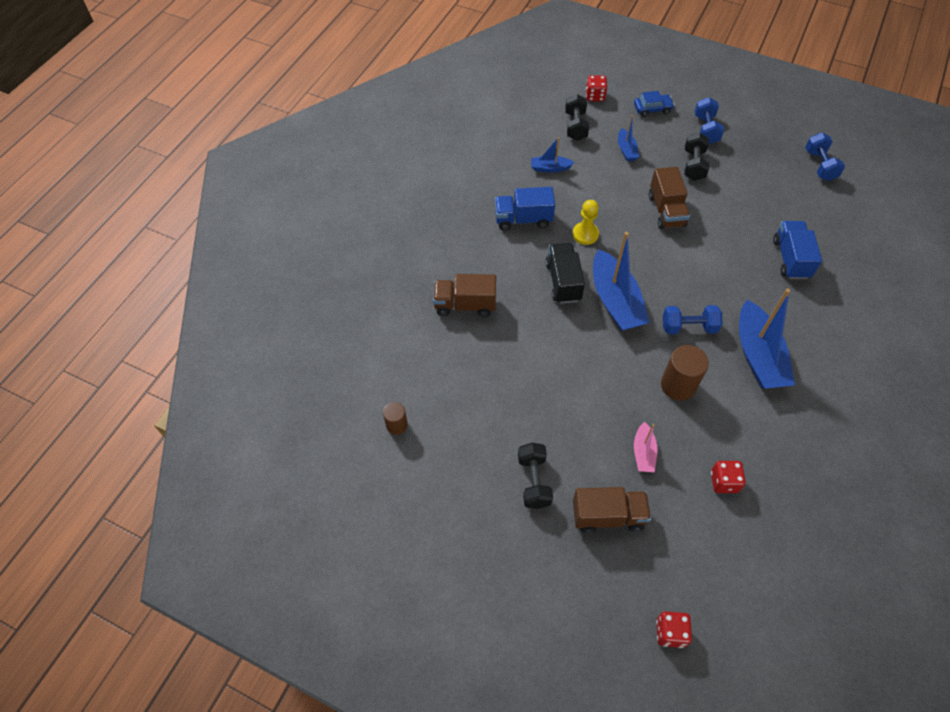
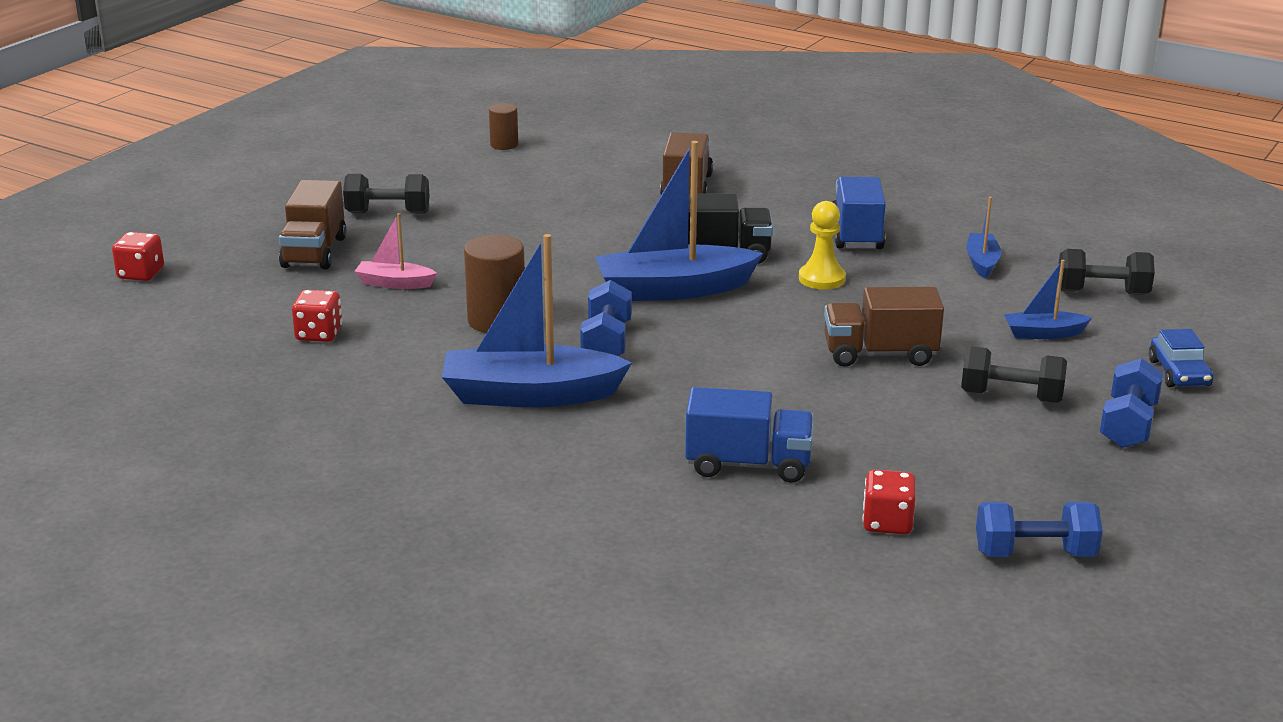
camera: 95 degrees right, 30 degrees down
red dice [586,75,607,102] -> red dice moved to [862,469,916,535]
blue dumbbell [695,97,724,144] -> blue dumbbell turned 75 degrees counterclockwise [1100,358,1163,448]

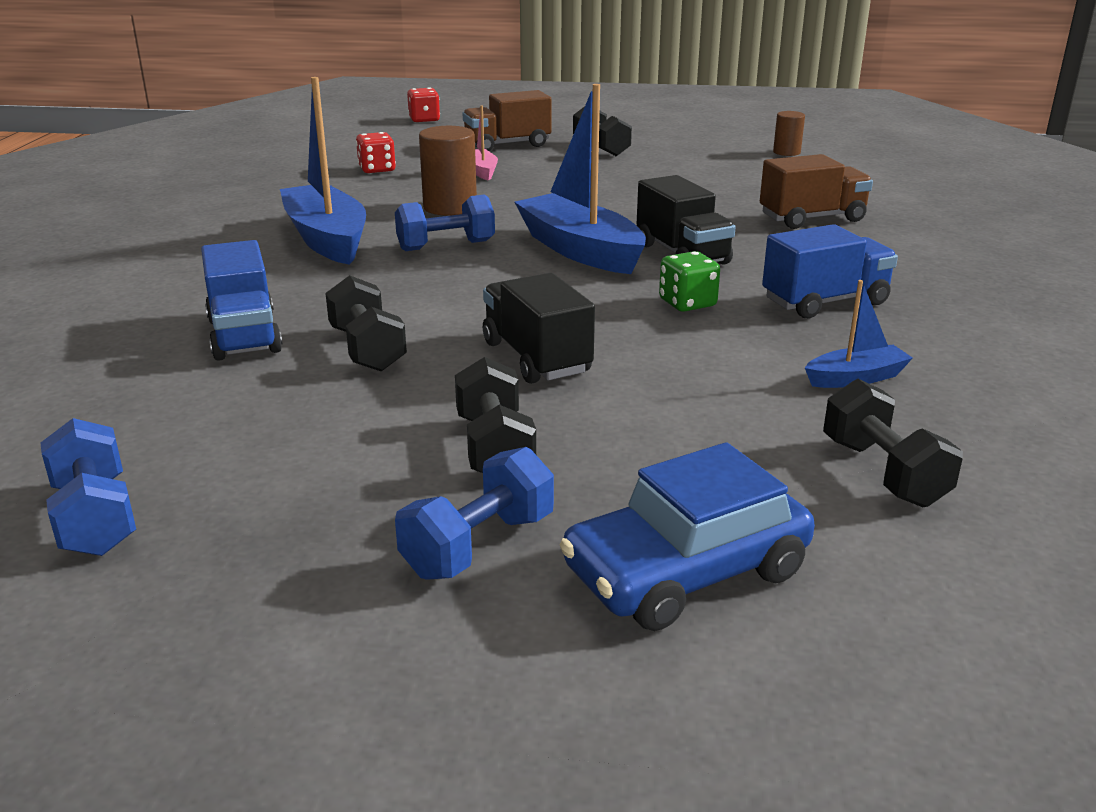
camera: 65 degrees right, 0 degrees up
yellow pawn [799,201,846,290] -> green dice [659,251,720,312]
brown truck [824,287,944,367] -> black truck [483,273,595,384]
red dice [862,469,916,535] -> none
blue boat [1004,260,1092,339] -> none
blue dumbbell [1100,358,1163,448] -> blue dumbbell turned 45 degrees counterclockwise [395,447,554,580]
blue car [1149,329,1213,387] -> blue car [559,442,815,631], size x1.71
none -> black dumbbell [325,275,407,371]

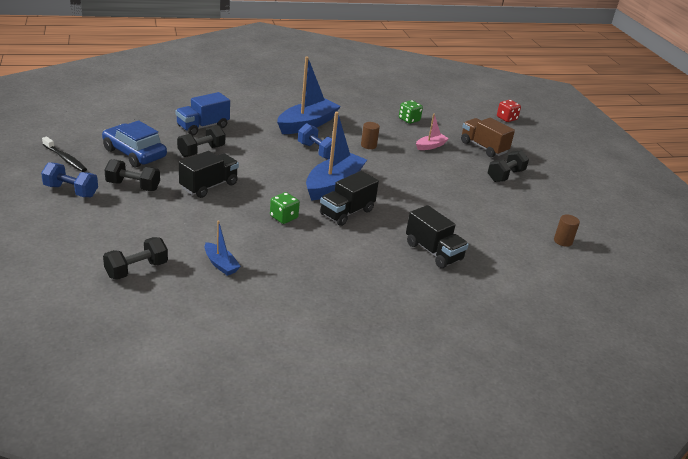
camera: 65 degrees right, 5 degrees up
blue dumbbell [41,418,136,556] -> none
red dice [356,132,396,173] -> green dice [399,100,423,124]
brown cylinder [419,126,477,216] -> brown cylinder [361,122,380,149], size x0.59
black dumbbell [455,357,536,473] -> black dumbbell turned 45 degrees clockwise [105,159,160,191]
blue car [559,442,815,631] -> blue car moved to [102,120,167,167]
brown truck [760,154,873,229] -> black truck [406,205,469,268]
blue truck [762,224,898,318] -> none
none -> black toothbrush [42,137,87,172]

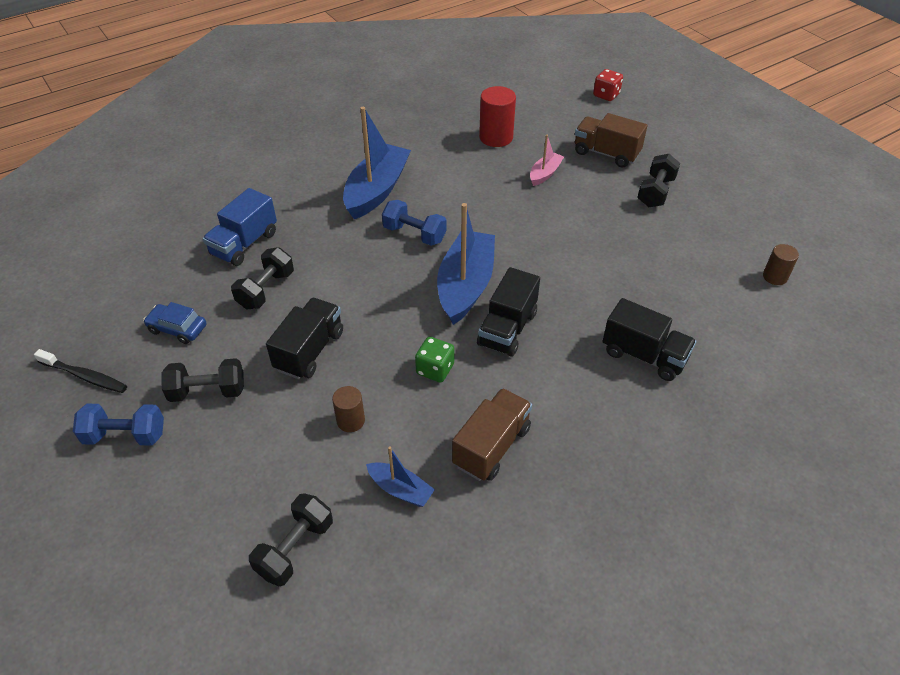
camera: 15 degrees left, 15 degrees up
blue car [102,120,167,167] -> blue car [143,302,206,344], size x0.59
brown cylinder [361,122,380,149] -> brown cylinder moved to [332,386,365,432]
green dice [399,100,423,124] -> red cylinder [479,86,516,147]
none -> brown truck [452,388,532,481]

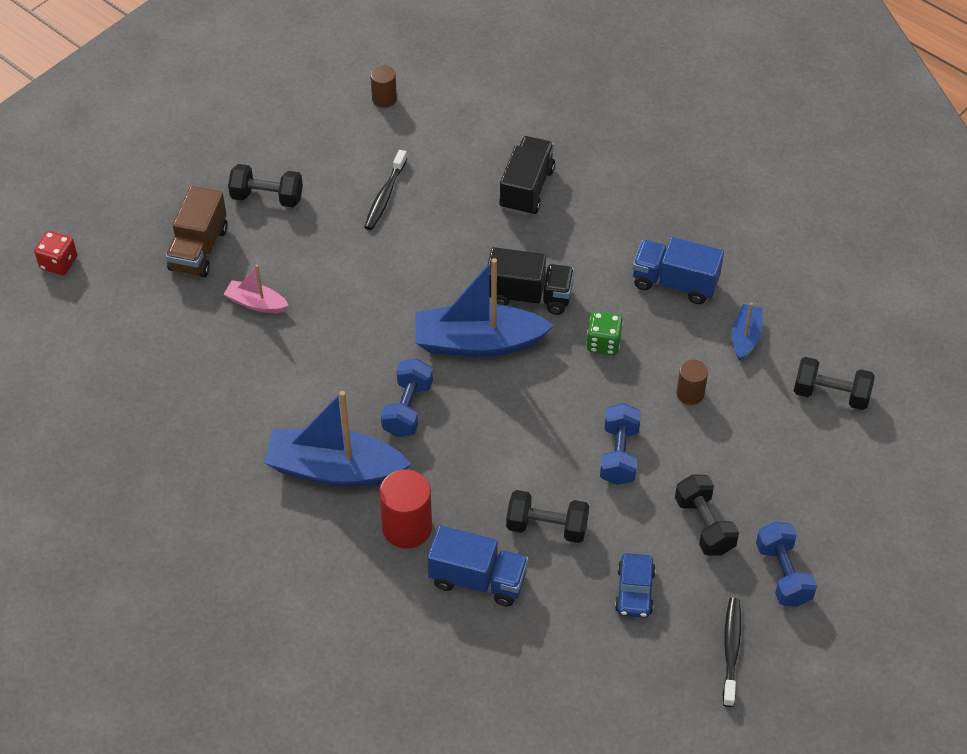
camera: 105 degrees left, 5 degrees up
black truck [266,298,343,379] -> blue dumbbell [600,403,641,485]
brown truck [452,388,532,481] -> blue truck [632,237,724,304]
red cylinder [479,86,516,147] -> red cylinder moved to [379,470,432,549]
none -> black toothbrush [364,150,407,230]

